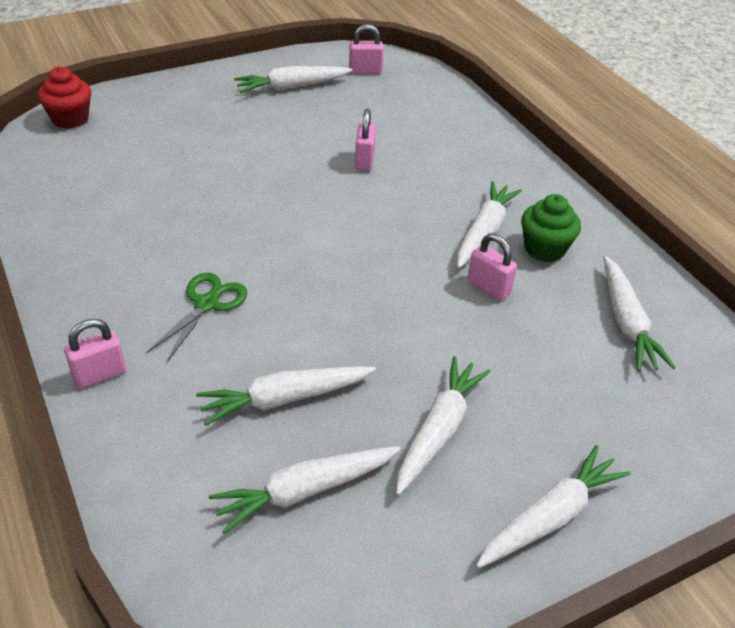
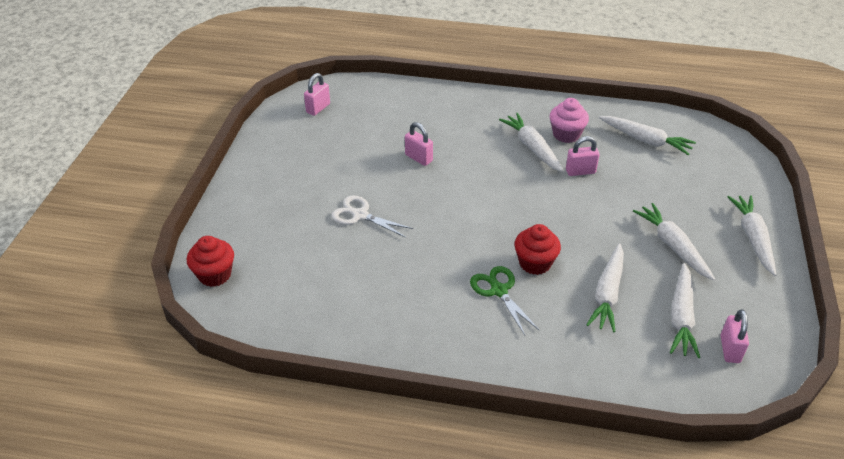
camera: 50 degrees left, 0 degrees up
pink padlock [64,319,126,389] -> pink padlock moved to [721,309,749,363]
white carrot [234,66,352,93] -> none
green cupcake [521,194,581,262] -> pink cupcake [550,98,589,143]
none -> white scissors [332,196,413,238]
none -> red cupcake [514,224,561,275]

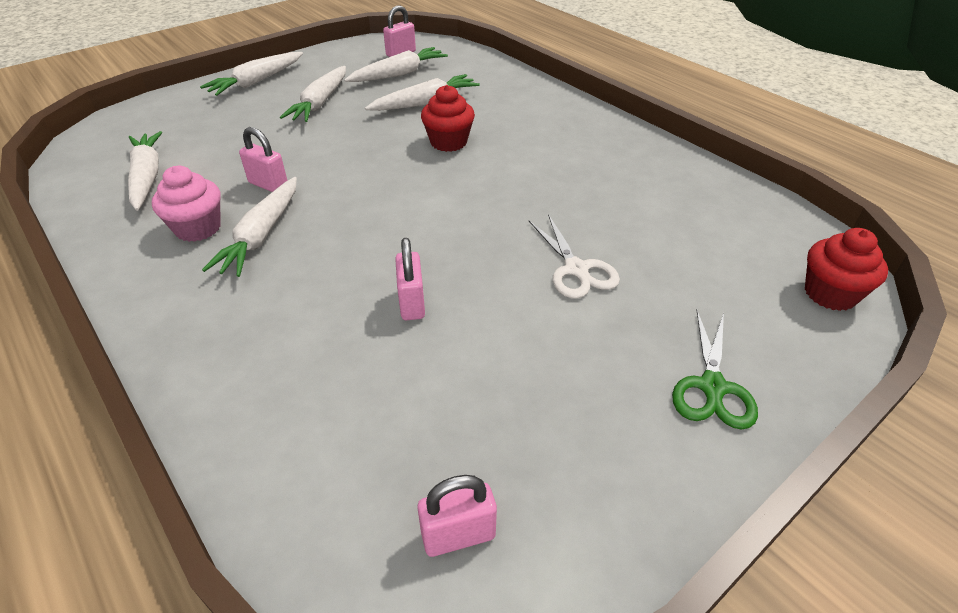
camera: 140 degrees left, 0 degrees up
green scissors [470,266,540,335] -> green scissors moved to [672,310,758,430]

